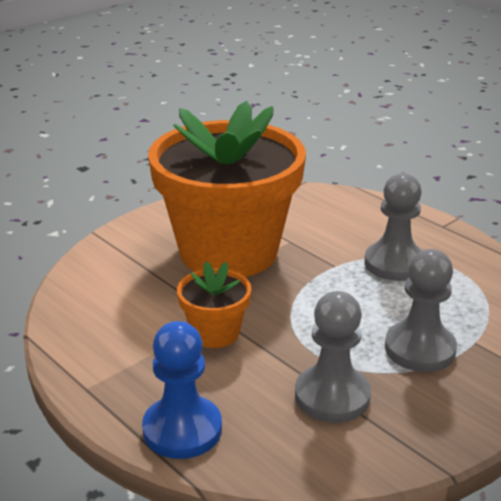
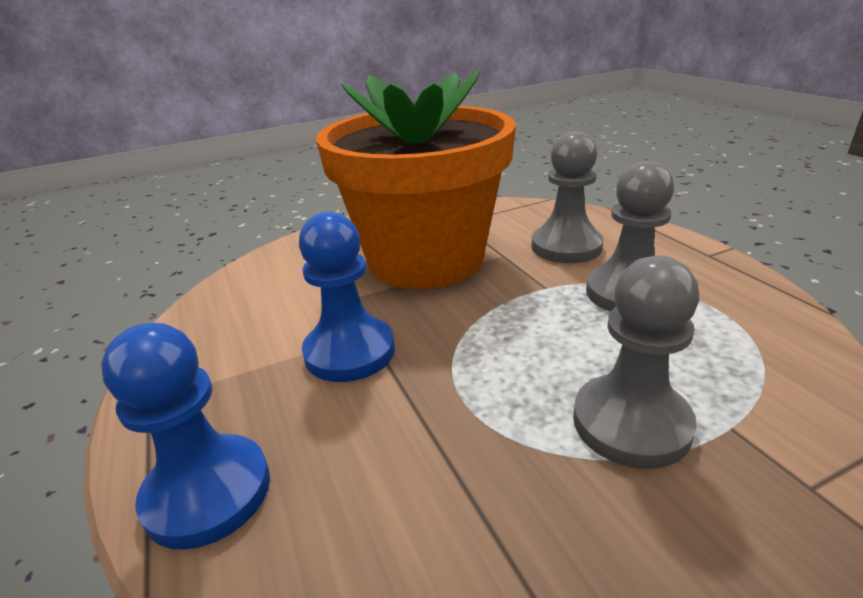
camera: 20 degrees right, 0 degrees up
orange flower pot [177,261,251,348] -> blue pawn [299,212,395,382]
grey pawn [295,291,371,423] -> grey pawn moved to [532,132,604,263]

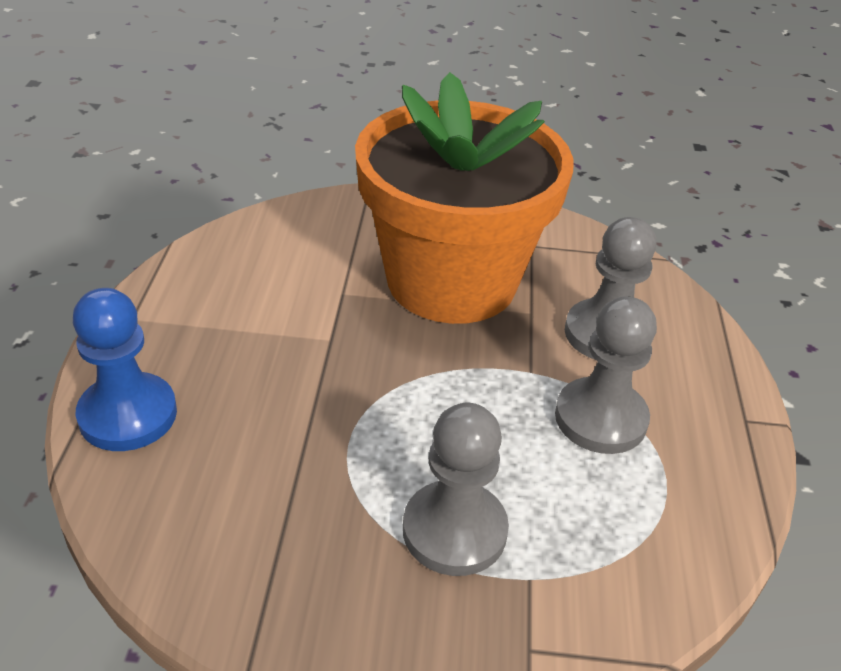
camera: 25 degrees right, 10 degrees up
blue pawn [299,212,395,382] -> none

